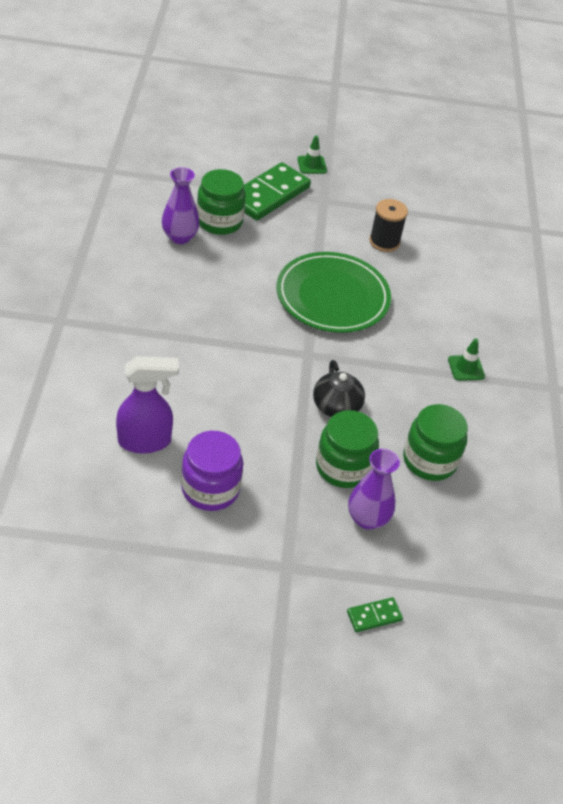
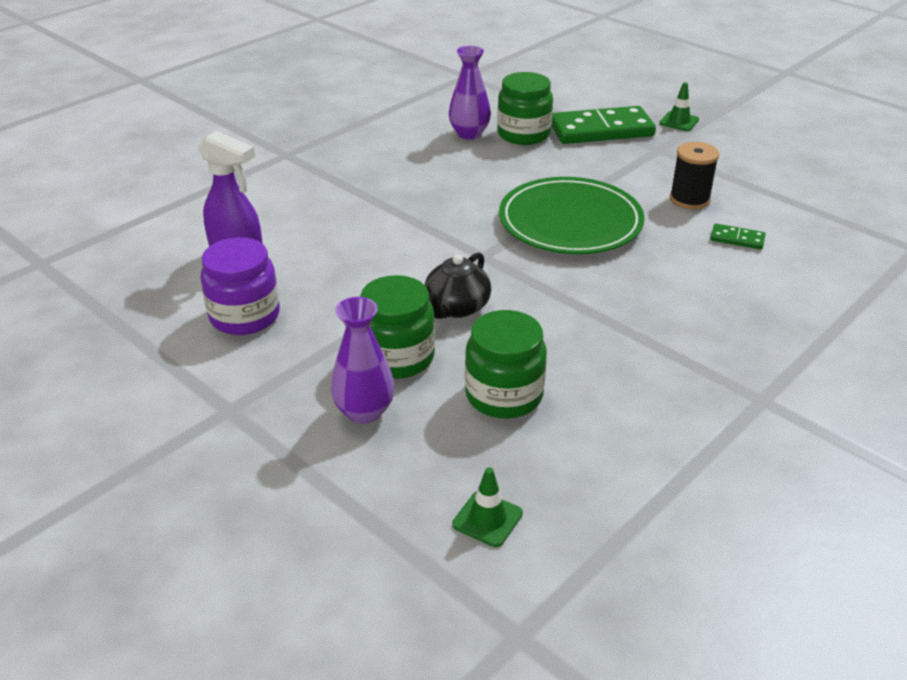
camera: 45 degrees right, 10 degrees down
green domino [347,597,403,632] -> green domino moved to [710,224,766,250]
green traffic cone [448,339,485,381] -> green traffic cone moved to [452,467,523,547]

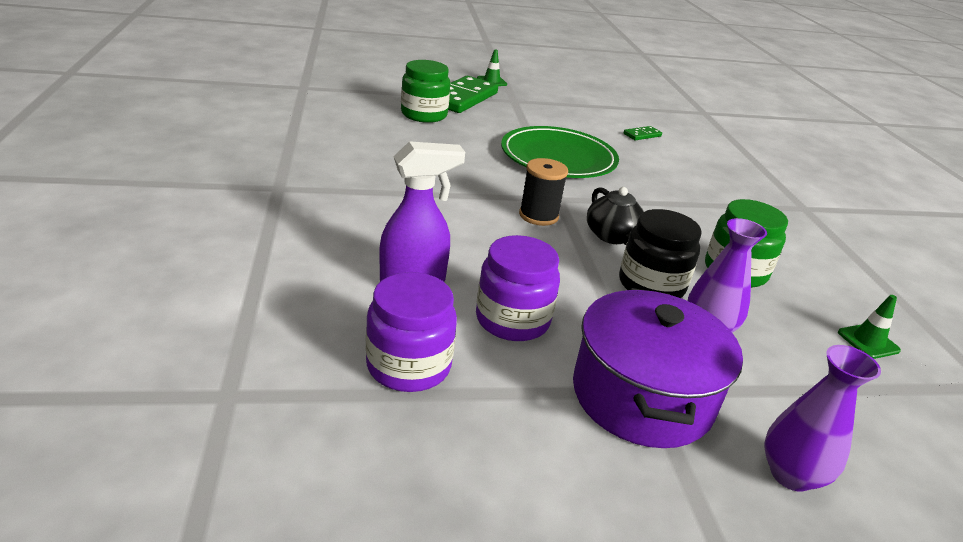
camera: 55 degrees left, 5 degrees down
green jar [360,275,435,379] -> black jar [619,209,702,298]
purple vase [449,46,491,140] -> purple vase moved to [764,345,881,492]
black spool [670,142,719,209] -> black spool moved to [519,158,568,226]
none -> purple jar [366,272,457,392]
none -> purple pot [573,288,743,448]

